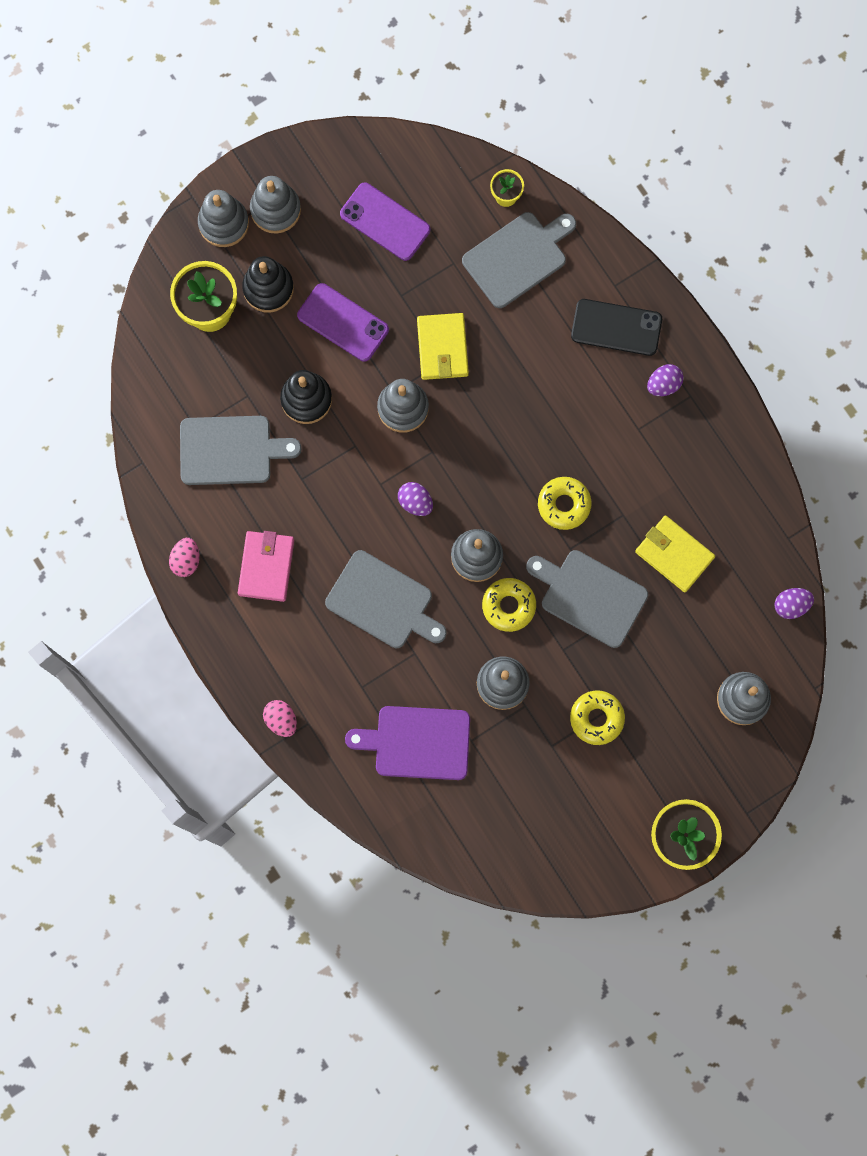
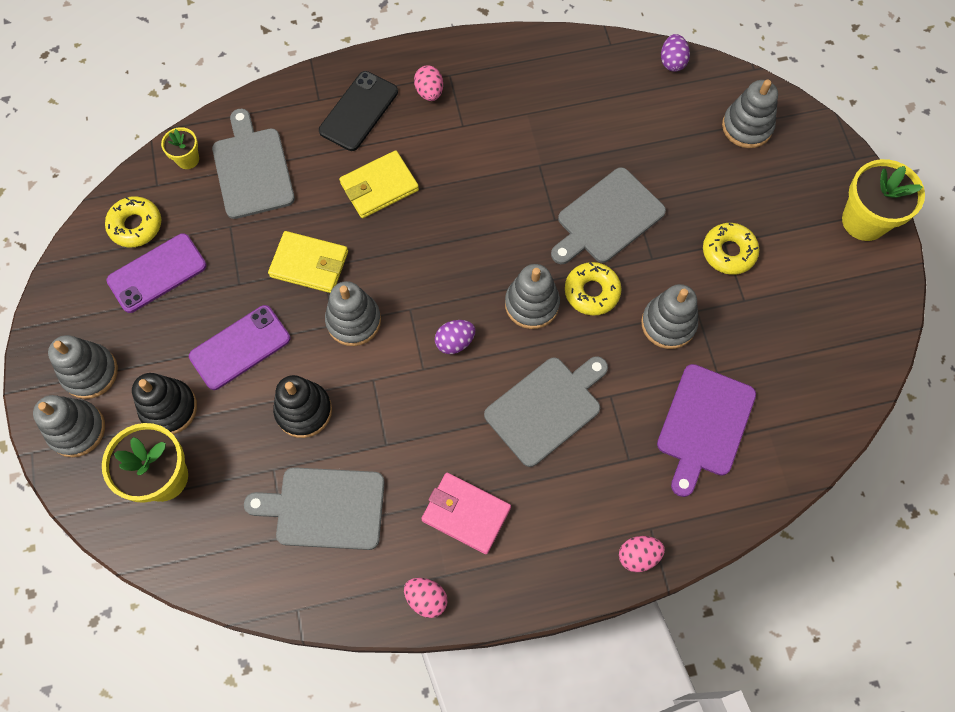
camera: 70 degrees left, 10 degrees down
grey cutting board [180,416,302,485] -> grey cutting board turned 105 degrees counterclockwise [244,467,385,550]
yellow donut [538,477,592,530] -> yellow donut moved to [105,196,161,247]
yellow wallet [635,516,715,592] -> yellow wallet moved to [339,150,419,218]
purple egg [647,364,684,396] -> pink egg [414,65,443,101]

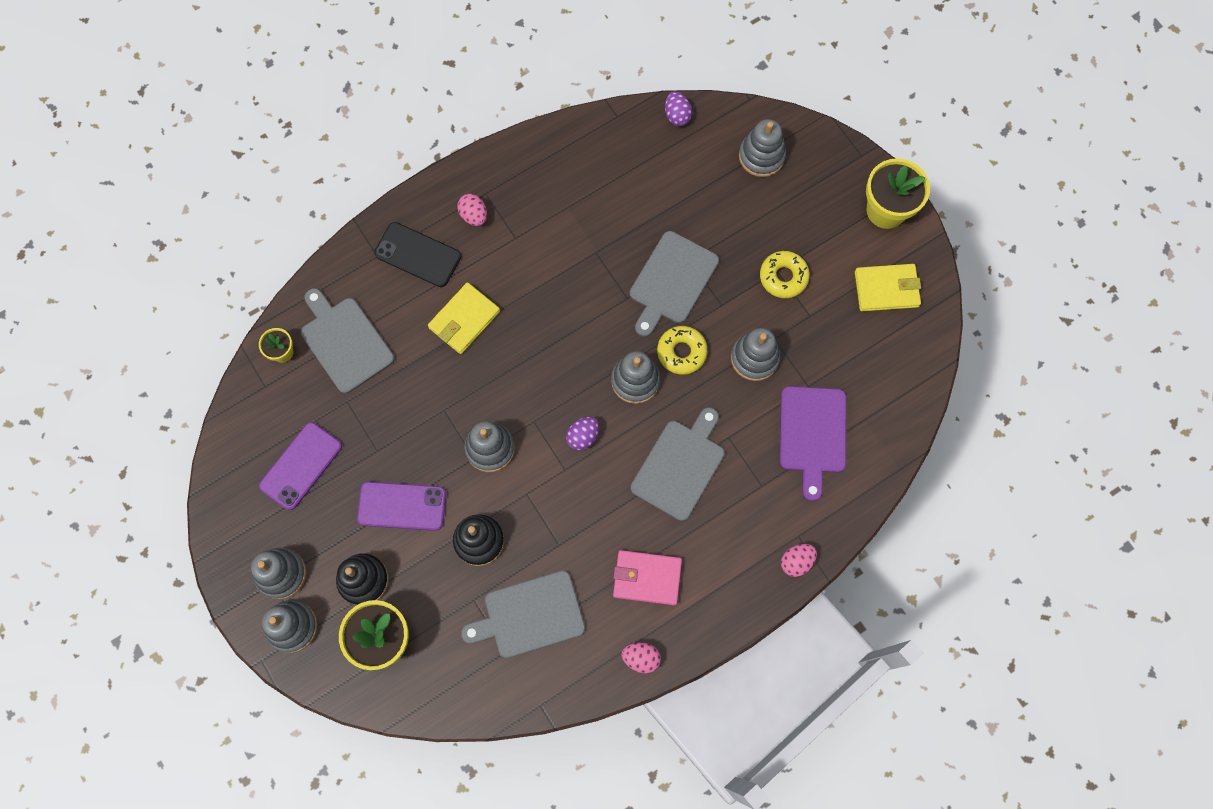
camera: 20 degrees left, 5 degrees up
yellow donut [105,196,161,247] -> none
purple phone [189,305,290,390] -> purple phone turned 60 degrees clockwise [357,481,446,531]
yellow wallet [268,231,348,293] -> yellow wallet moved to [855,264,921,311]
black phone [319,71,398,151] -> black phone turned 75 degrees counterclockwise [374,222,461,287]

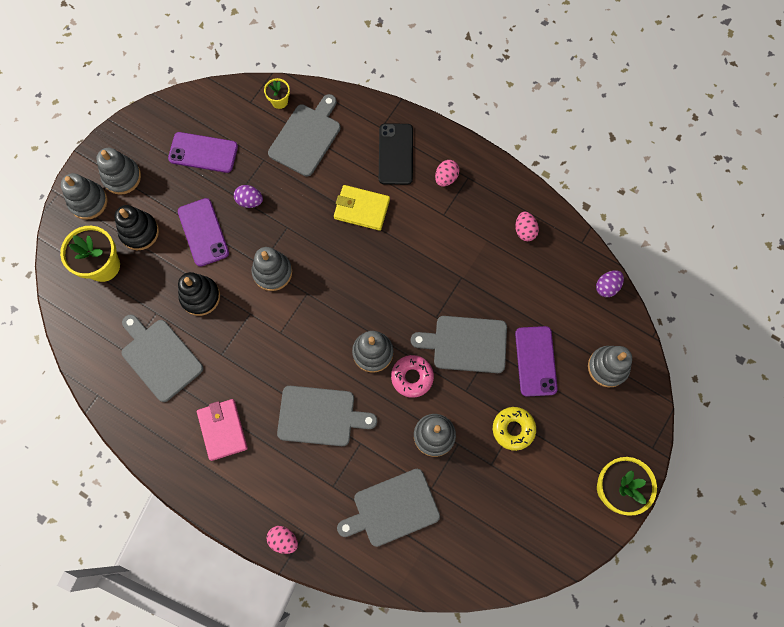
camera: 65 degrees right, 0 degrees up
purple egg [566,416,599,450] -> purple egg moved to [234,185,263,208]
pink egg [622,642,661,673] -> pink egg moved to [515,212,539,241]
yellow donut [657,326,708,375] -> pink donut [391,355,434,398]
purple cutting board [780,386,846,501] -> grey cutting board [337,469,440,547]
yellow wallet [855,264,921,311] -> none
none -> purple phone [515,326,558,397]

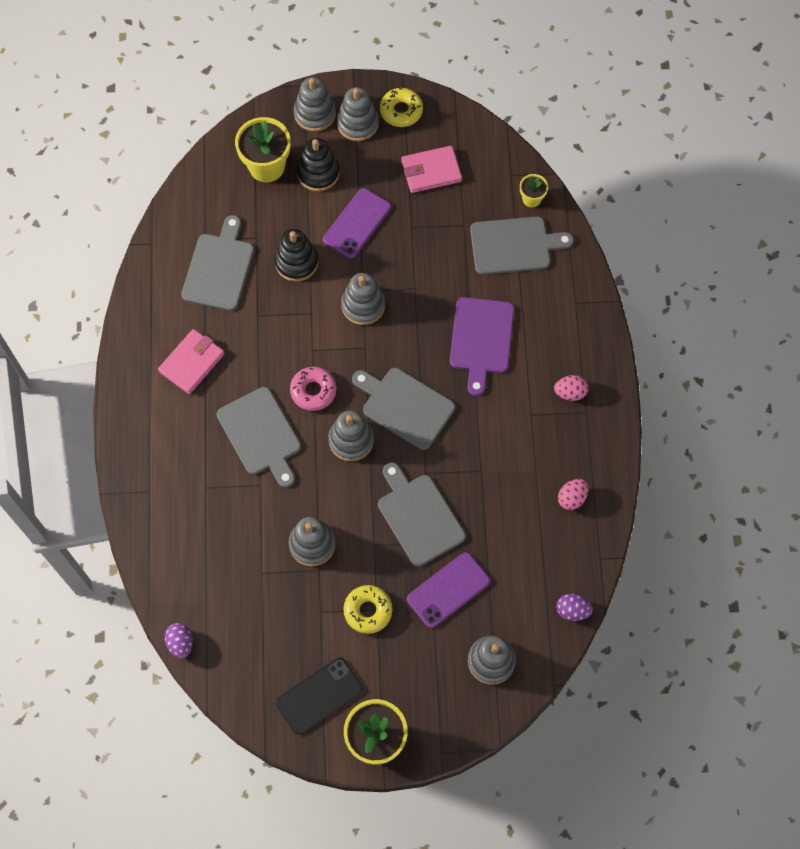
camera: 55 degrees right, 5 degrees down
purple phone [168,132,238,173] -> pink wallet [401,146,462,193]
purple egg [234,185,263,208] -> purple egg moved to [165,623,193,659]
pink egg [266,526,298,554] -> none
yellow wallet [334,185,390,231] -> purple cutting board [450,297,514,396]
grey cutting board [337,469,440,547] -> grey cutting board moved to [352,368,455,450]
black phone [379,123,413,185] -> black phone moved to [276,658,363,734]
pink donut [391,355,434,398] -> pink donut moved to [290,367,337,411]
none -> yellow donut [380,88,423,127]

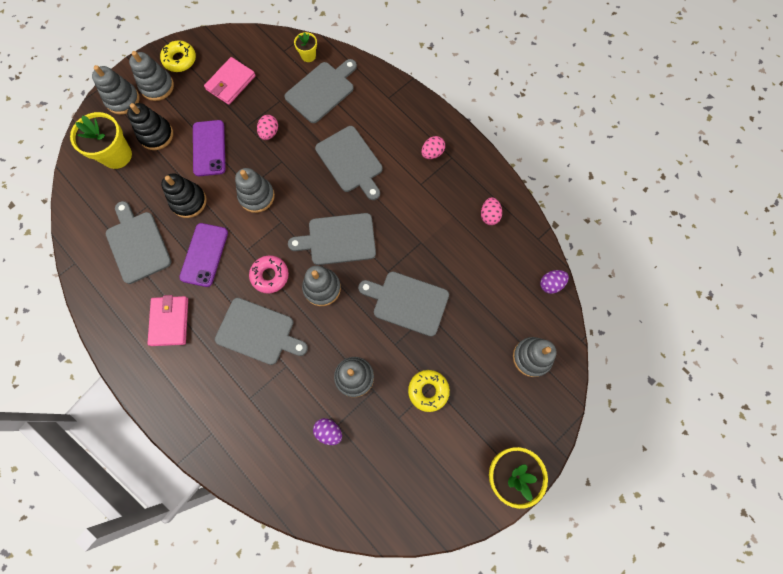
camera: 40 degrees left, 5 degrees up
purple egg [165,623,193,659] -> purple egg moved to [313,418,342,445]
black phone [276,658,363,734] -> none
purple phone [407,552,490,628] -> purple phone moved to [179,223,228,287]
purple cutting board [450,297,514,396] -> grey cutting board [315,126,383,200]
none -> pink egg [257,115,278,140]

